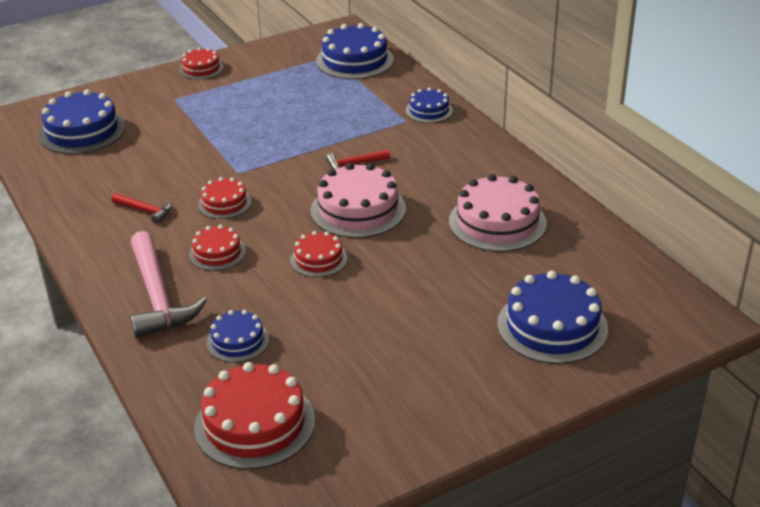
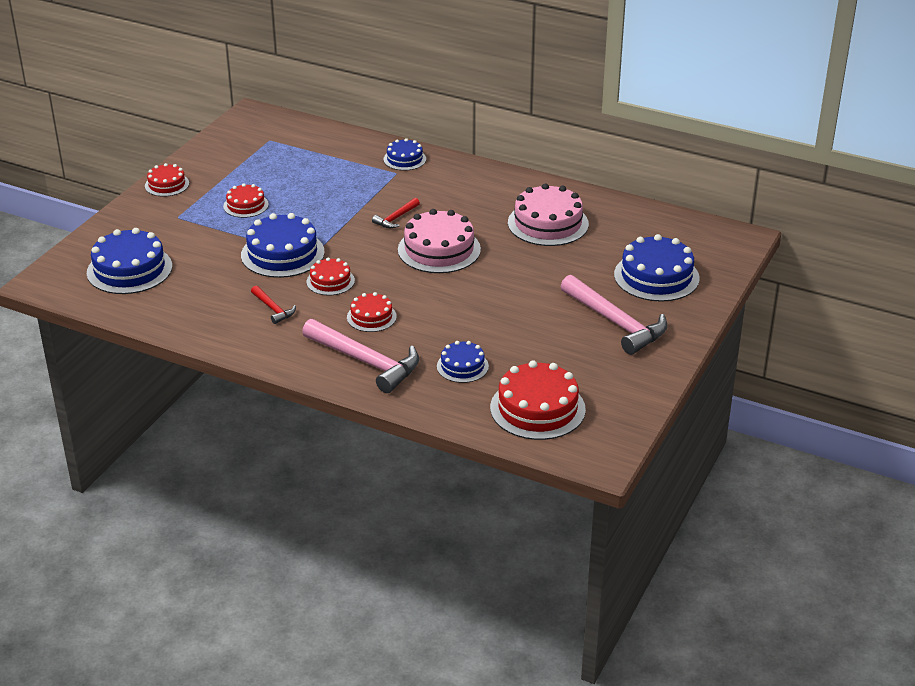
camera: 35 degrees left, 0 degrees up
red hammer [111,193,172,224] -> red hammer turned 60 degrees clockwise [251,286,296,324]
red cake [290,231,347,277] -> red cake moved to [223,183,269,218]
blue cake [316,23,394,79] -> blue cake moved to [241,213,325,278]
none -> pink hammer [561,275,667,355]

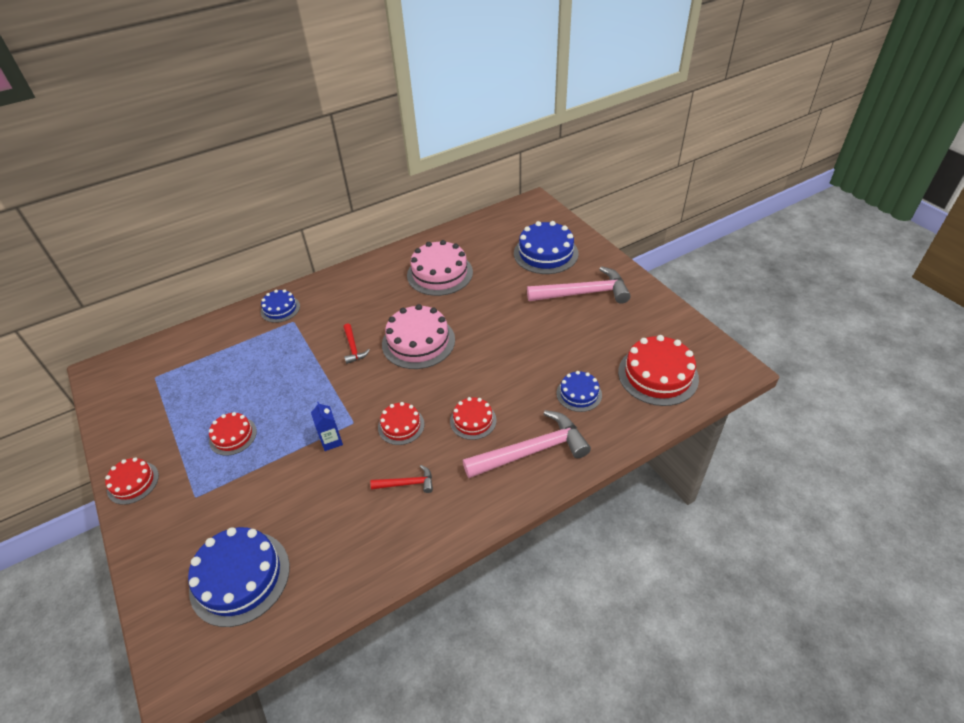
camera: 55 degrees left, 10 degrees up
blue cake [241,213,325,278] -> blue carton [311,402,343,451]

